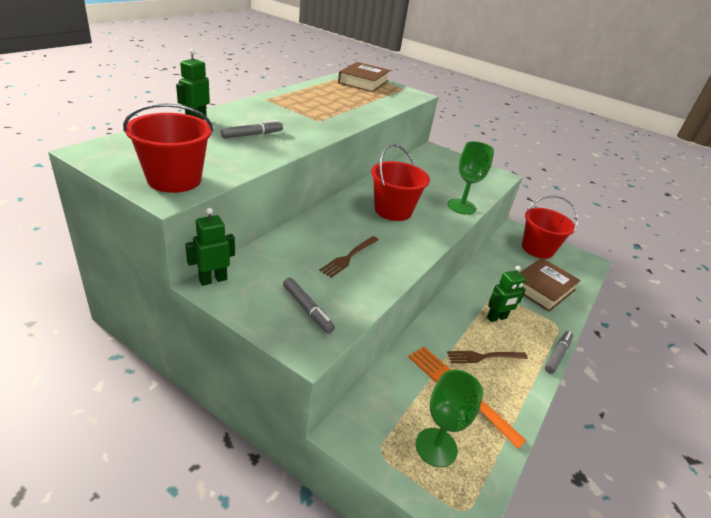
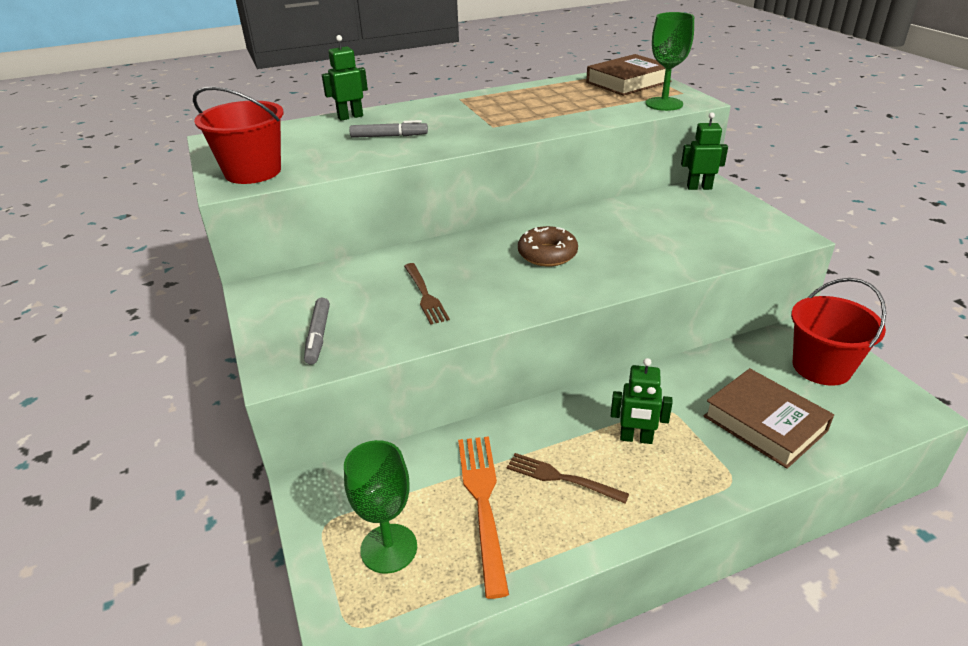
camera: 40 degrees right, 0 degrees up
green robot [185,208,235,286] -> green robot moved to [681,112,728,190]
brown fork [319,236,379,278] -> brown fork turned 90 degrees counterclockwise [404,263,450,325]
red bucket [371,144,430,221] -> brown donut [518,226,578,266]
green goblet [448,141,494,215] -> green goblet moved to [645,12,694,111]
brown book [520,258,581,312] -> brown book turned 60 degrees clockwise [704,368,834,469]
grey marker [545,331,573,374] -> none

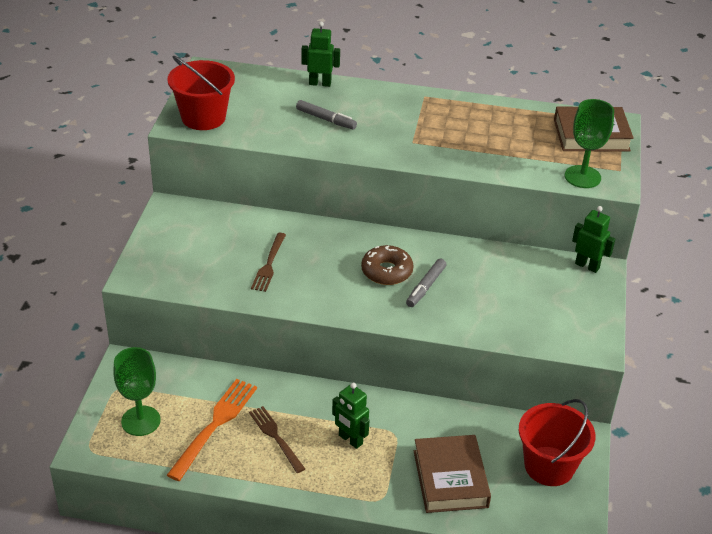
camera: 30 degrees right, 5 degrees up
grey marker [304,298,330,365] -> grey marker moved to [406,258,446,307]

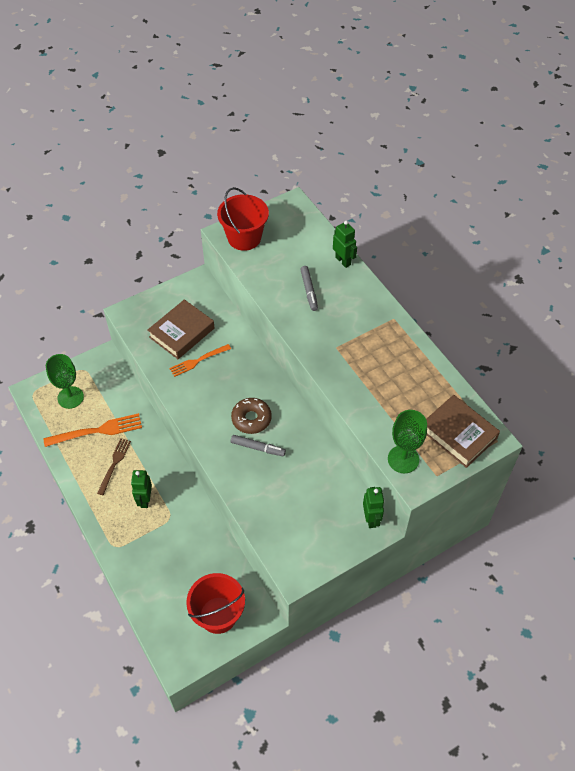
camera: 50 degrees right, 15 degrees up
brown fork [251,233,286,292] -> orange fork [169,344,231,377]
grey marker [406,258,446,307] -> grey marker turned 150 degrees counterclockwise [231,435,286,456]
brown book [414,435,491,513] -> brown book moved to [148,299,214,359]

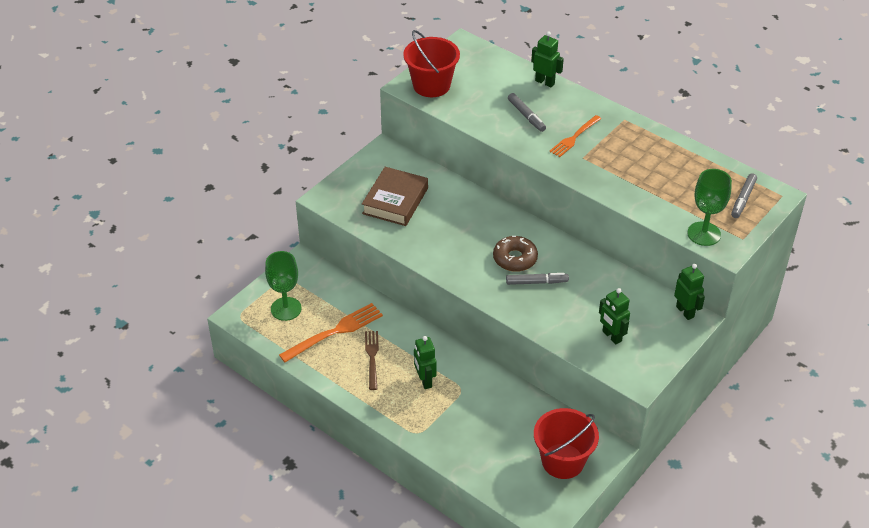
camera: 20 degrees left, 10 degrees down
orange fork [169,344,231,377] -> orange fork moved to [549,115,601,157]
brown book [426,395,500,468] -> grey marker [731,173,757,218]
none -> green robot [599,288,630,344]

